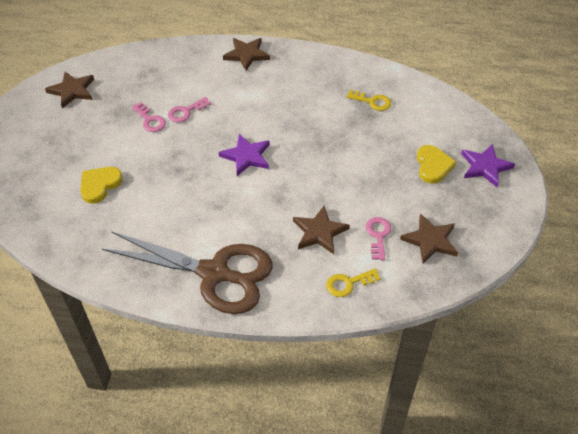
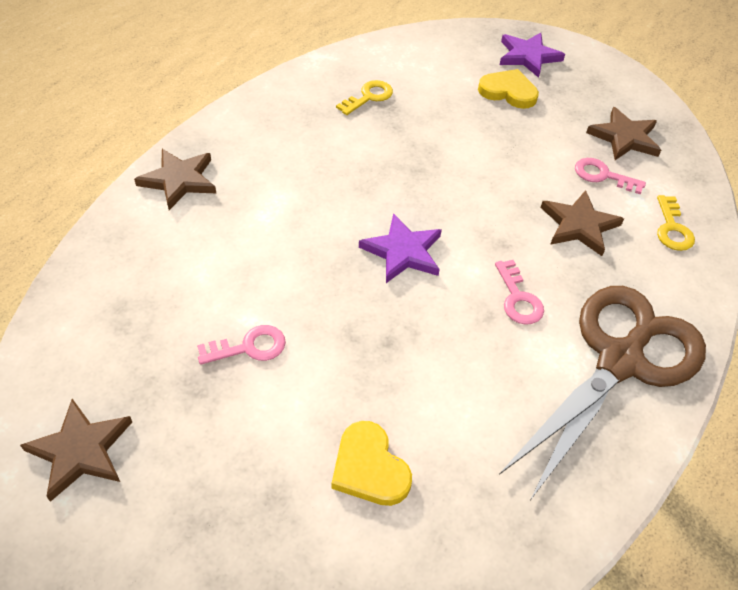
camera: 70 degrees left, 0 degrees up
pink key [168,97,211,122] -> pink key moved to [495,260,544,325]

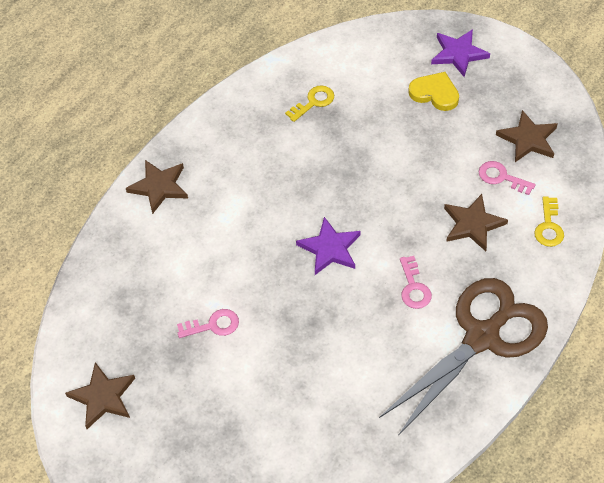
camera: 10 degrees right, 5 degrees up
yellow heart [331,421,412,506] -> none

